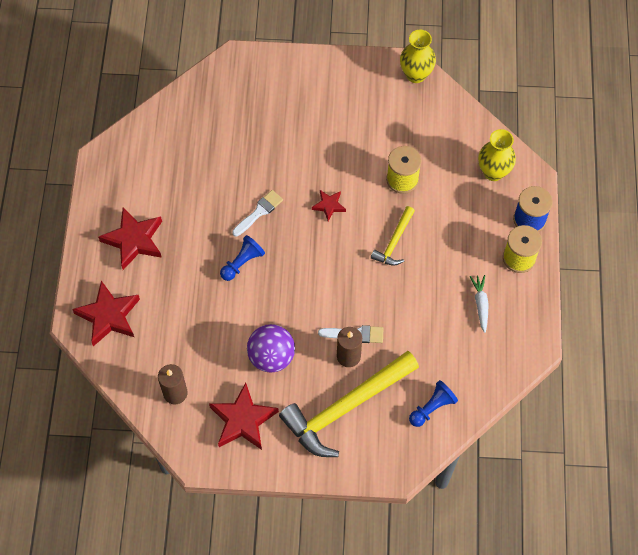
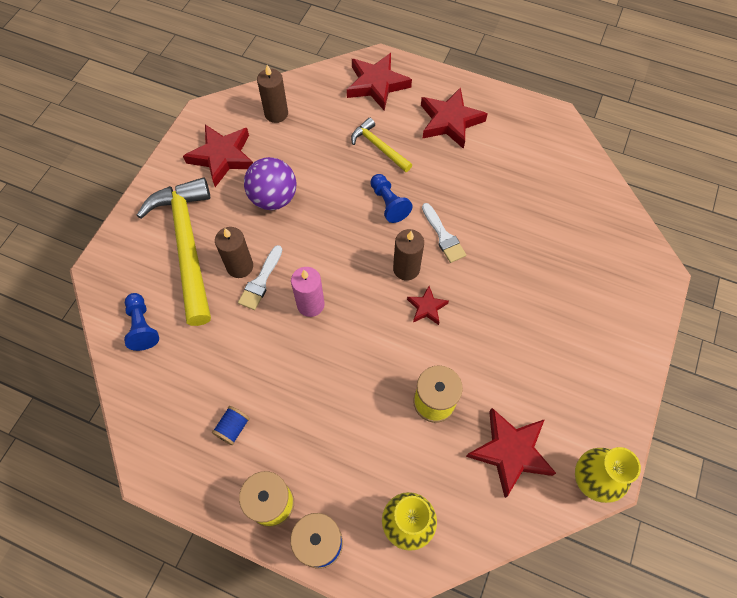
camera: 110 degrees right, 0 degrees up
yellow hammer [371,206,415,266] -> yellow hammer moved to [351,118,412,172]
white carrot [470,275,489,333] -> blue spool [212,406,250,445]
none -> pink candle [291,267,325,317]
none -> brown candle [393,229,424,280]
none -> red star [466,408,556,498]

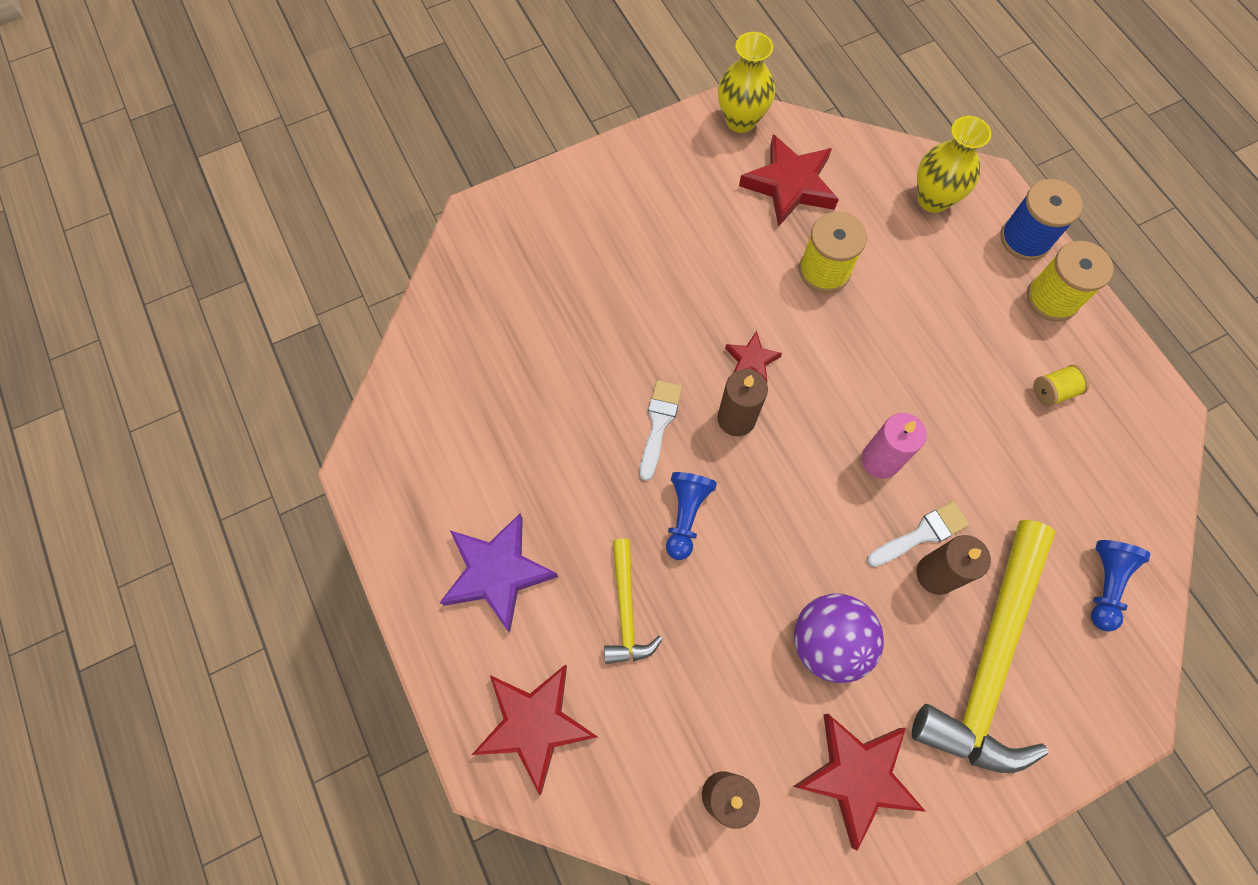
camera: 140 degrees left, 5 degrees up
blue spool [212,406,250,445] -> yellow spool [1033,364,1089,407]
red star [421,87,488,149] -> purple star [440,514,558,633]

